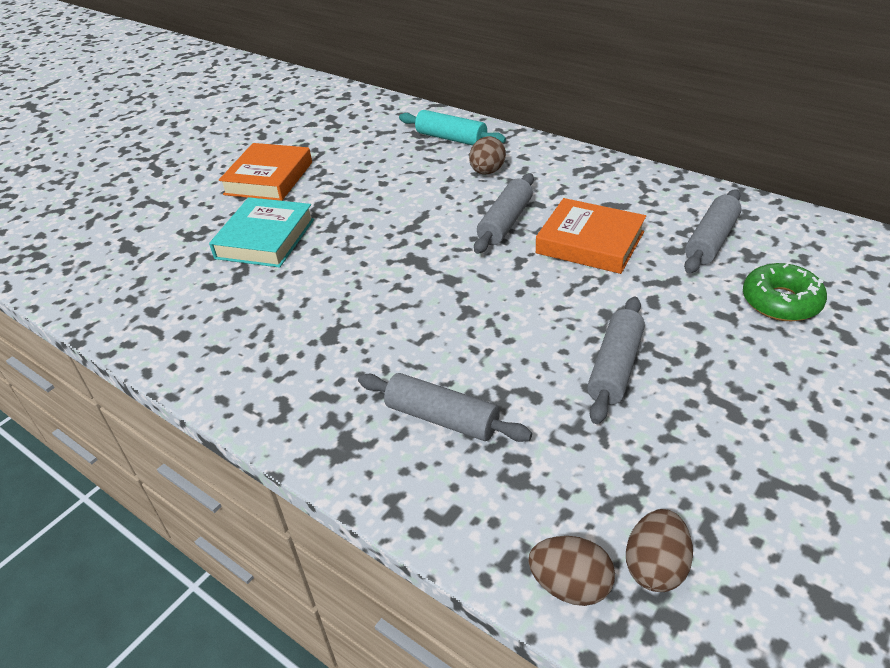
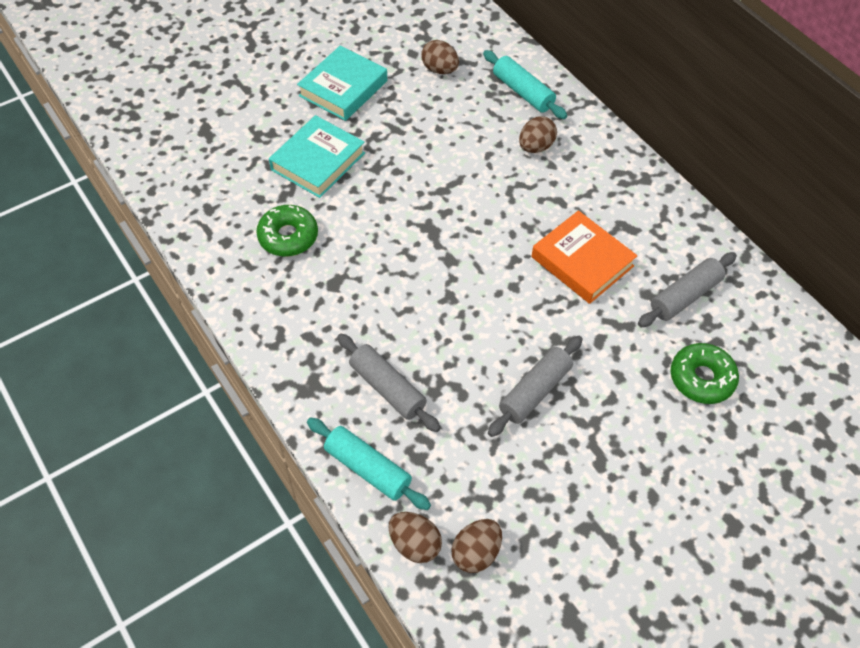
camera: 15 degrees right, 15 degrees up
orange book [219,143,312,201] -> turquoise book [297,46,387,121]
grey rolling pin [474,173,534,254] -> none
none -> green donut [256,205,318,256]
none -> turquoise rolling pin [307,418,431,510]
none -> brown egg [421,40,459,74]

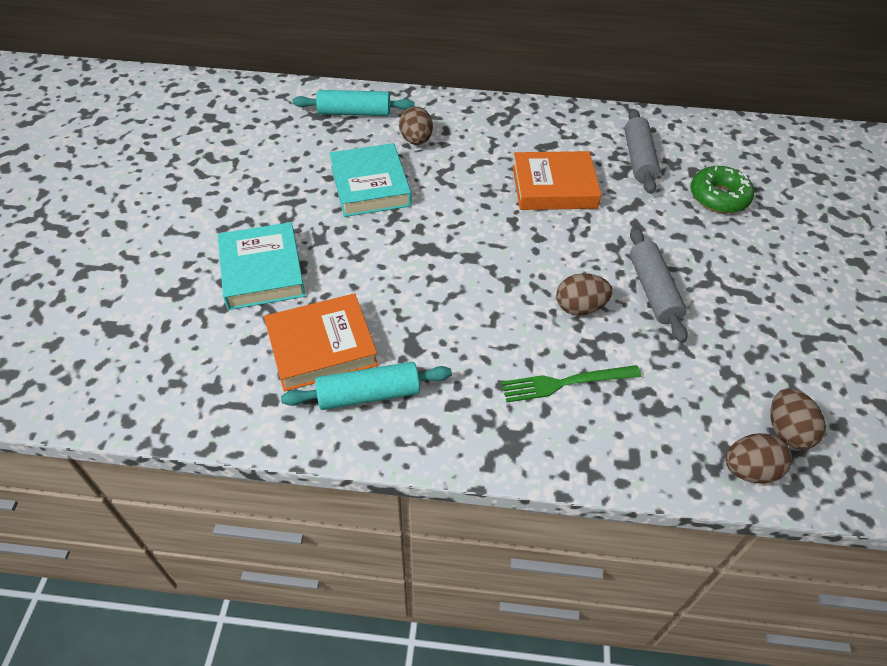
camera: 50 degrees left, 5 degrees down
green donut [256,205,318,256] -> orange book [264,293,378,392]
turquoise book [297,46,387,121] -> turquoise book moved to [329,143,412,217]
turquoise rolling pin [307,418,431,510] -> turquoise rolling pin moved to [281,362,452,410]
grey rolling pin [337,333,441,432] -> green fork [501,365,641,402]
brown egg [421,40,459,74] -> brown egg moved to [556,273,613,316]

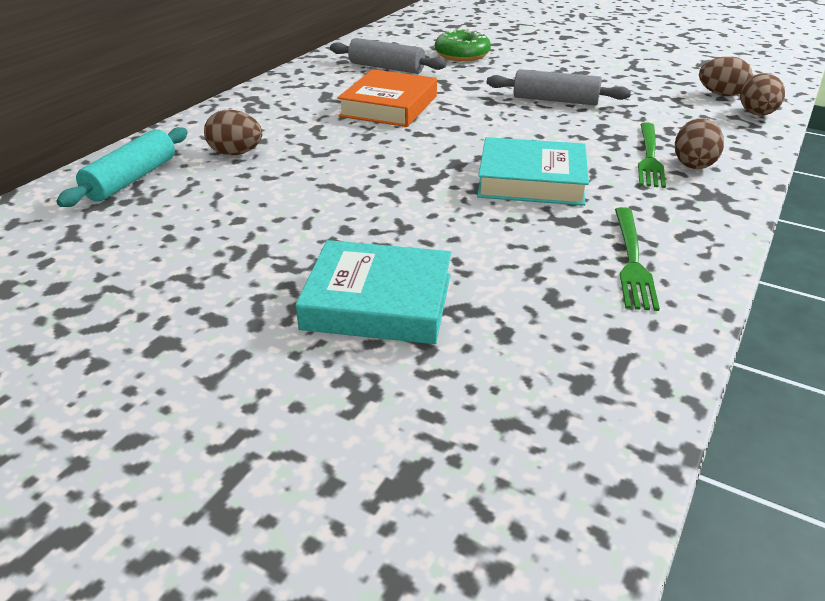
camera: 65 degrees left, 15 degrees down
orange book [264,293,378,392] -> none
turquoise rolling pin [281,362,452,410] -> green fork [615,207,660,311]
turquoise book [329,143,412,217] -> turquoise book moved to [477,137,589,206]
brown egg [556,273,613,316] -> brown egg moved to [675,118,724,169]

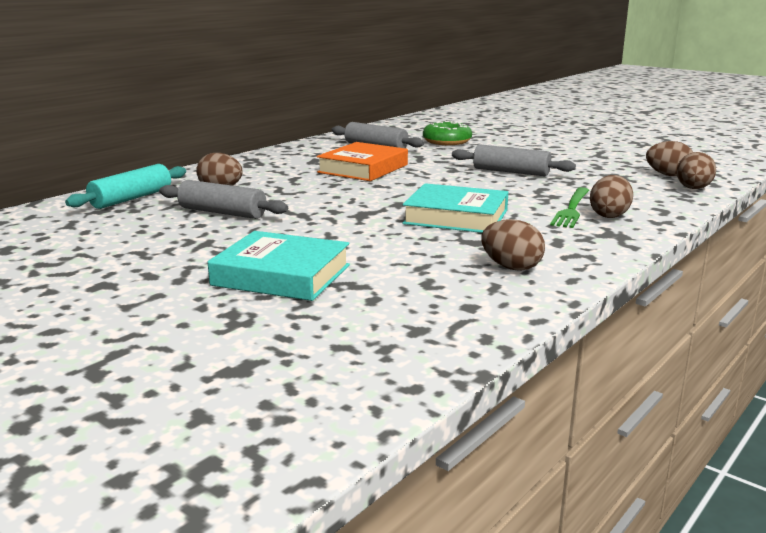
camera: 10 degrees right, 15 degrees down
green fork [615,207,660,311] -> brown egg [481,219,545,271]
none -> grey rolling pin [159,180,288,219]

